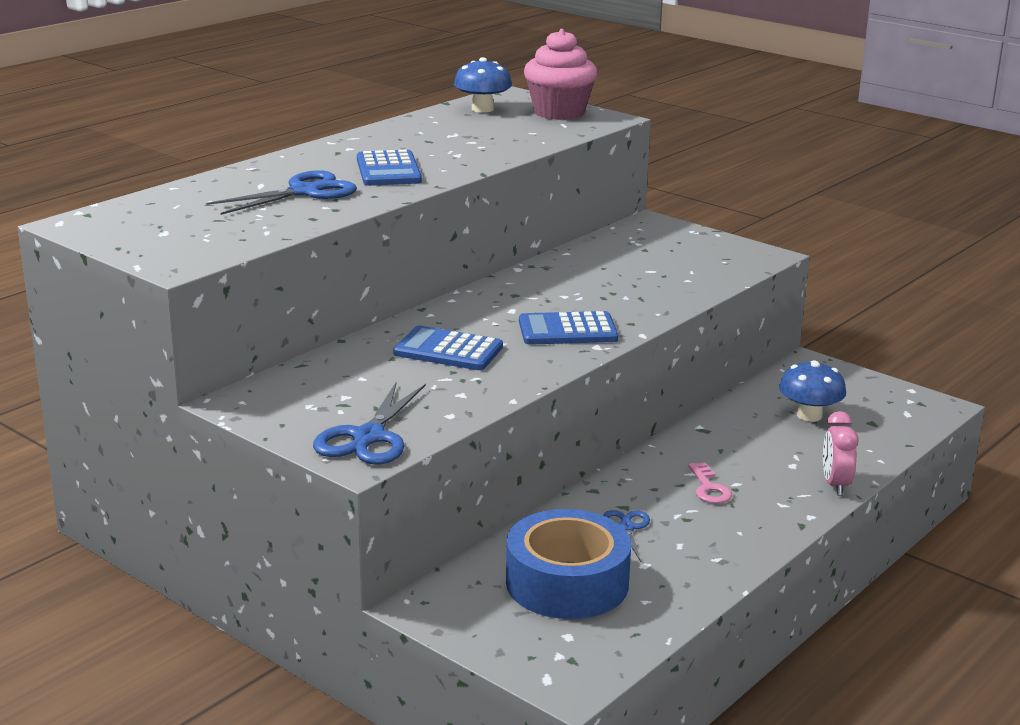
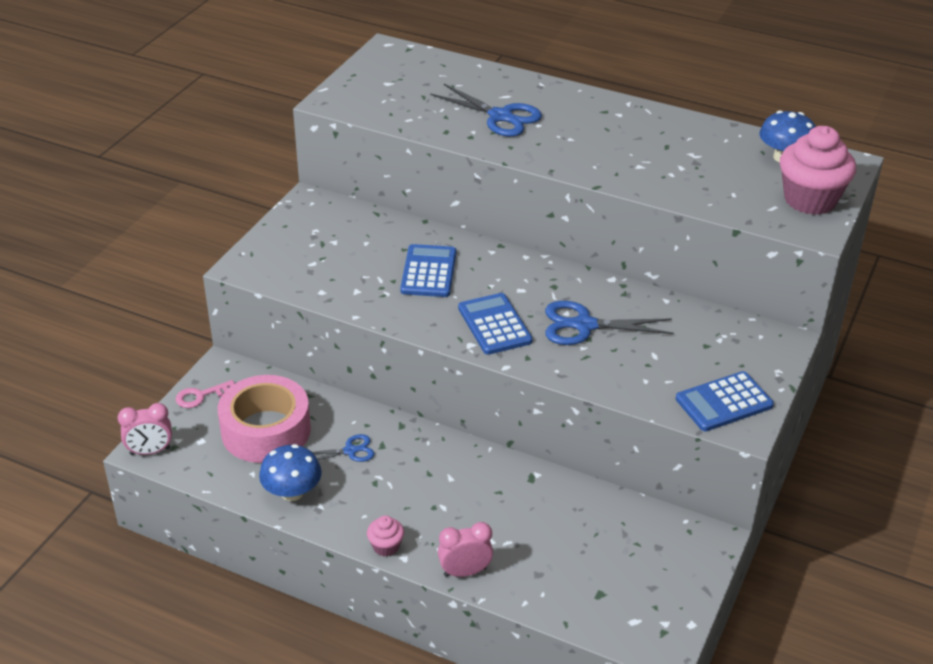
camera: 75 degrees right, 15 degrees up
blue scissors [313,381,426,465] -> blue scissors moved to [545,301,674,345]
blue calculator [357,150,422,186] -> blue calculator moved to [676,371,774,431]
blue tape [506,509,631,619] -> pink tape [217,375,311,463]
pink key [688,463,732,504] -> pink key moved to [175,380,235,408]
blue mushroom [779,360,846,422] -> blue mushroom moved to [259,444,322,501]
none -> pink clock [118,403,172,455]
none -> pink cupcake [367,516,404,557]

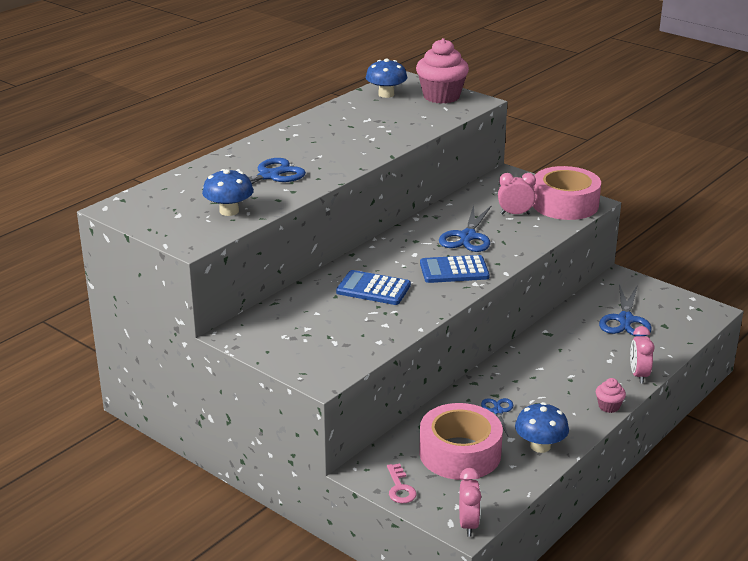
camera: 75 degrees left, 10 degrees down
blue calculator [676,371,774,431] -> pink tape [533,166,601,220]
none -> blue mushroom [202,169,254,216]
none -> pink clock [498,173,536,215]
none -> blue scissors [599,284,652,336]

